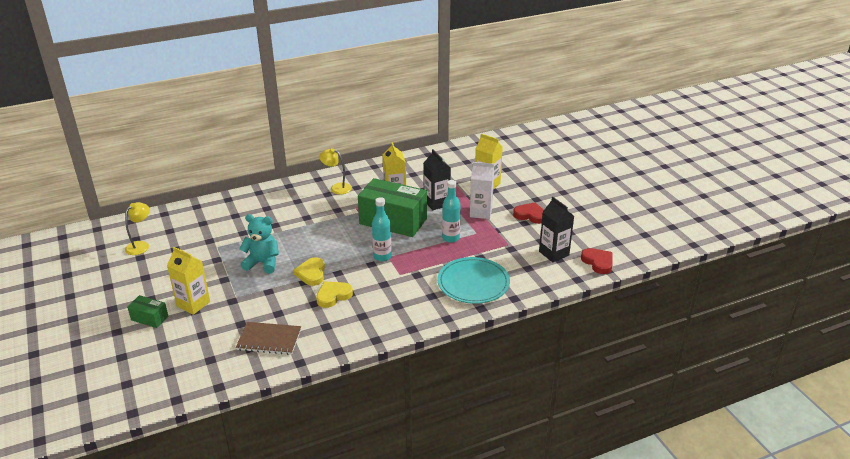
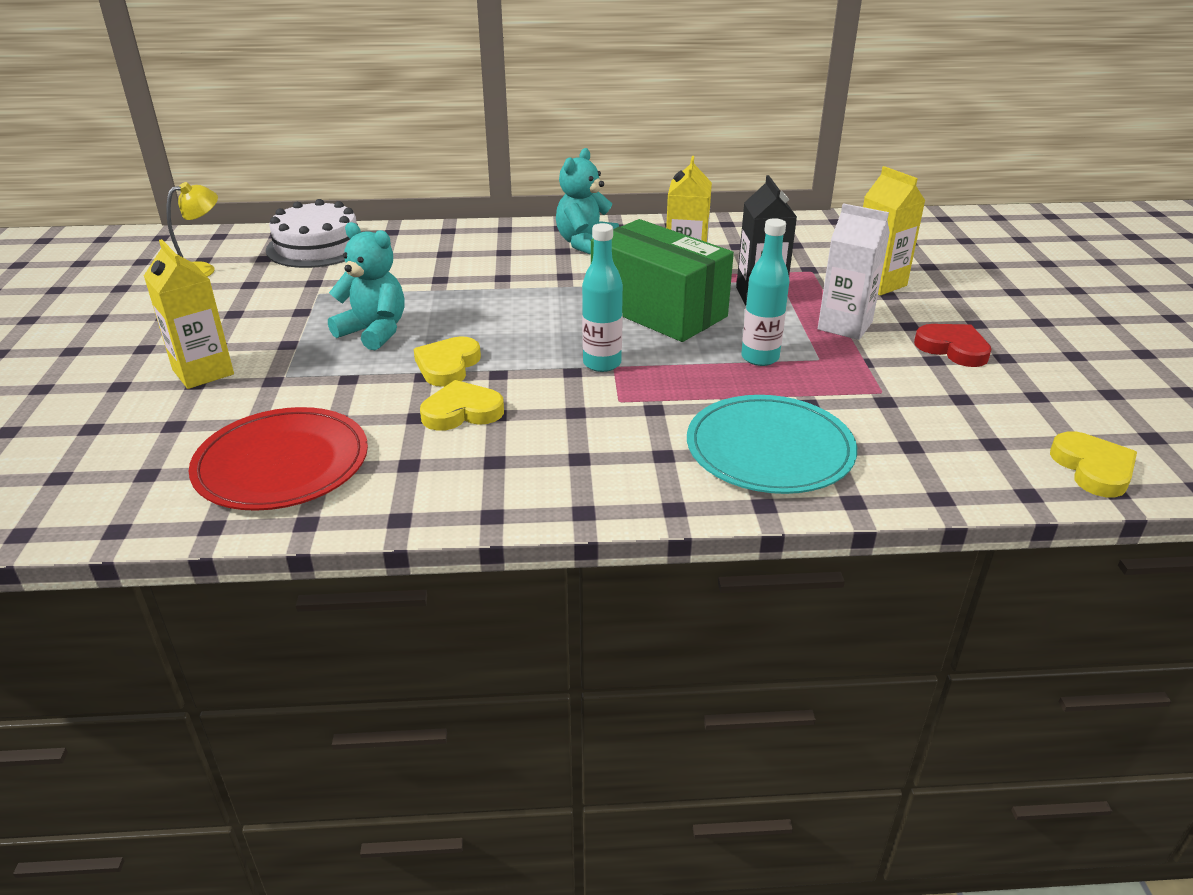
camera: 20 degrees right, 0 degrees up
green box [127,295,168,328] -> none
brown notebook [236,322,301,355] -> red plate [189,407,368,511]
yellow lamp [319,148,352,194] -> turquoise teddy bear [556,148,619,255]
black carton [539,197,574,262] -> none
red heart [581,248,613,274] -> yellow heart [1050,431,1137,497]
none -> white cake [266,199,358,268]

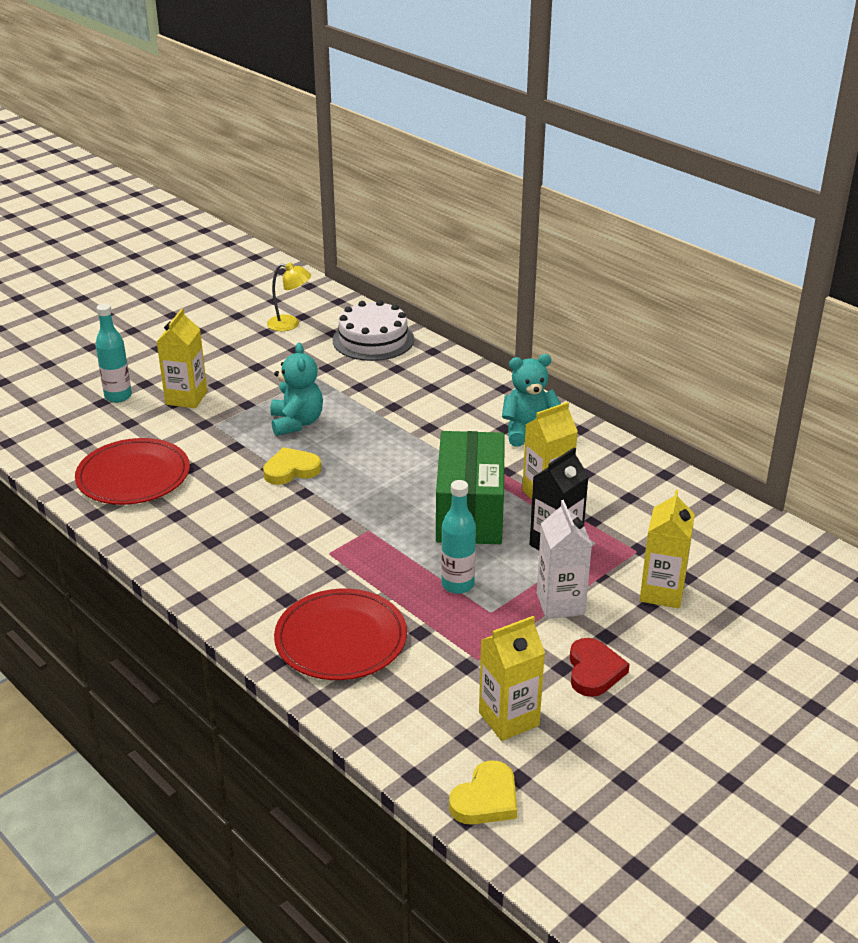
camera: 50 degrees right, 0 degrees up
yellow heart [420,380,504,431] -> none
turquoise bottle [582,223,623,372] -> turquoise bottle moved to [96,303,132,403]
turquoise plate [687,395,857,494] -> red plate [274,589,407,680]
none -> yellow carton [479,616,545,741]

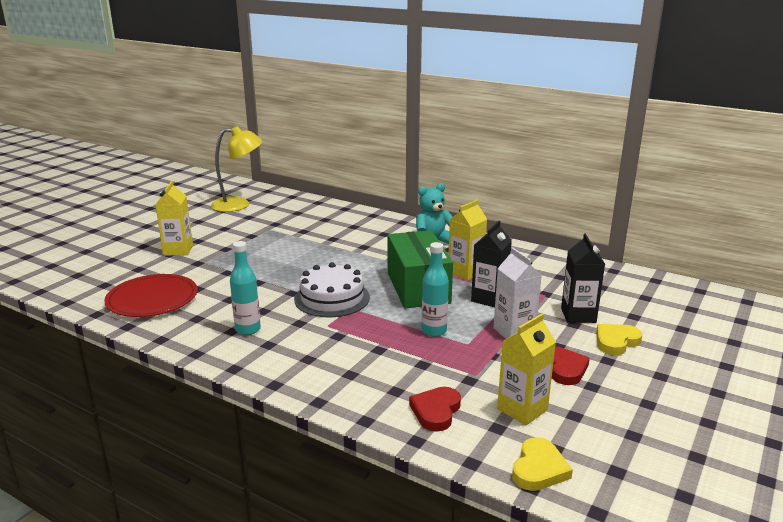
camera: 15 degrees left, 10 degrees down
turquoise bottle [96,303,132,403] -> turquoise bottle moved to [230,241,261,335]
yellow heart [263,447,321,485] -> yellow heart moved to [596,324,642,355]
yellow lamp [267,263,311,331] -> yellow lamp [211,126,263,212], size x1.67
turquoise teddy bear [270,343,323,436] -> none
red plate [274,589,407,680] -> none
white cake [333,300,414,361] -> white cake moved to [294,262,370,317]
yellow carton [640,490,695,608] -> black carton [561,234,605,323]
none -> red heart [409,387,461,432]

